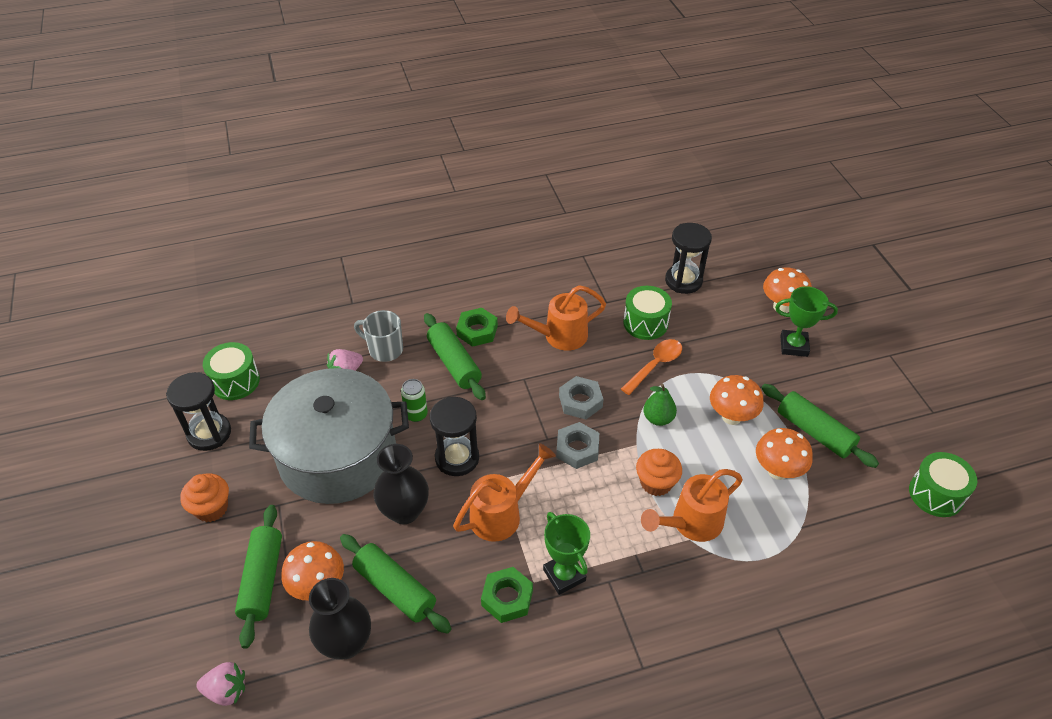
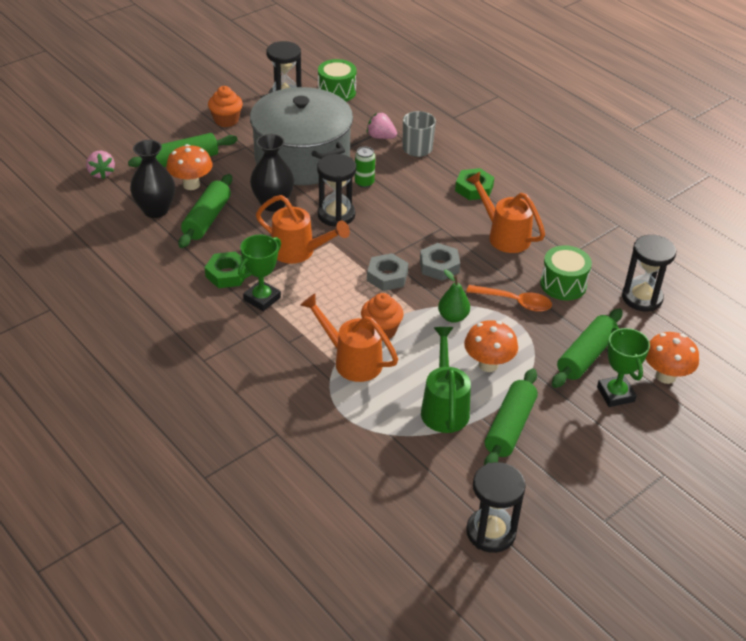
camera: 65 degrees right, 5 degrees down
green rolling pin [424,313,486,400] -> green rolling pin moved to [552,308,623,388]
orange mushroom [756,428,813,480] -> green watering can [421,327,471,433]
green drum [909,452,977,517] -> black hourglass [466,462,526,553]

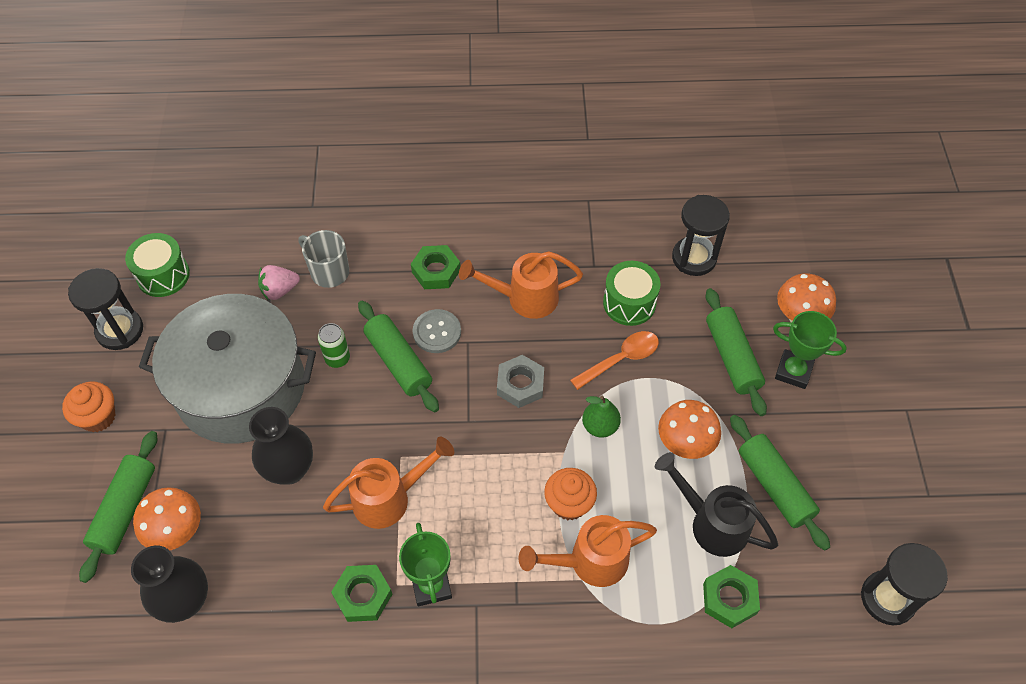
camera: 50 degrees left, 15 degrees up
pink strawberry [86,151,115,179] -> none
green rolling pin [179,174,232,248] -> green rolling pin moved to [358,300,439,413]
black hourglass [317,154,356,227] -> none
grey nut [367,253,408,291] -> none
green watering can [421,327,471,433] -> black watering can [655,452,778,557]
none -> grey button [413,309,461,353]
none -> green nut [703,565,760,628]

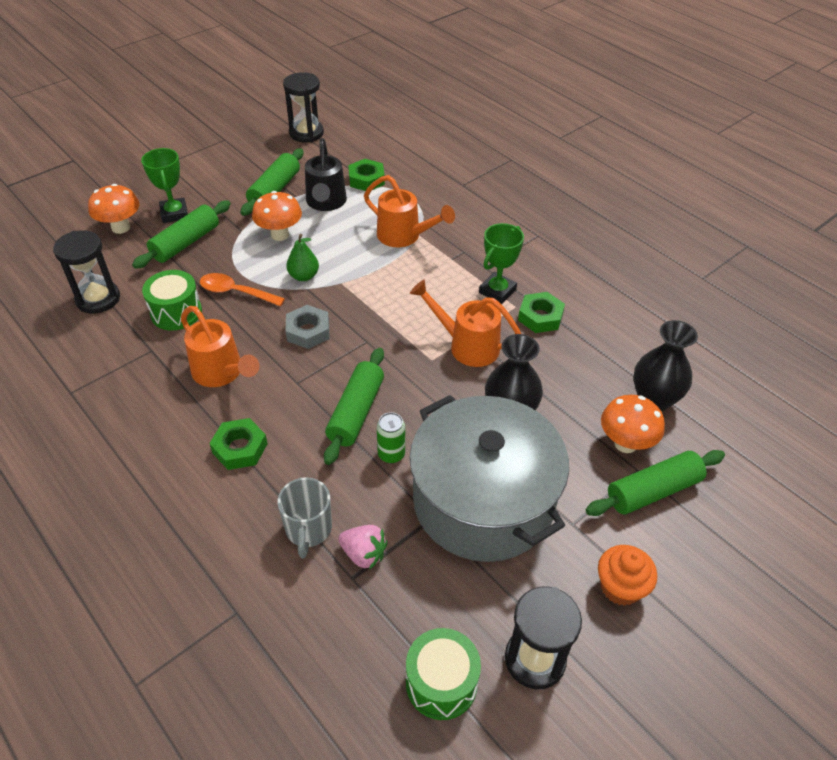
camera: 130 degrees left, 10 degrees down
grey button [413,309,461,353] -> none
orange cupcake [544,468,597,520] -> none

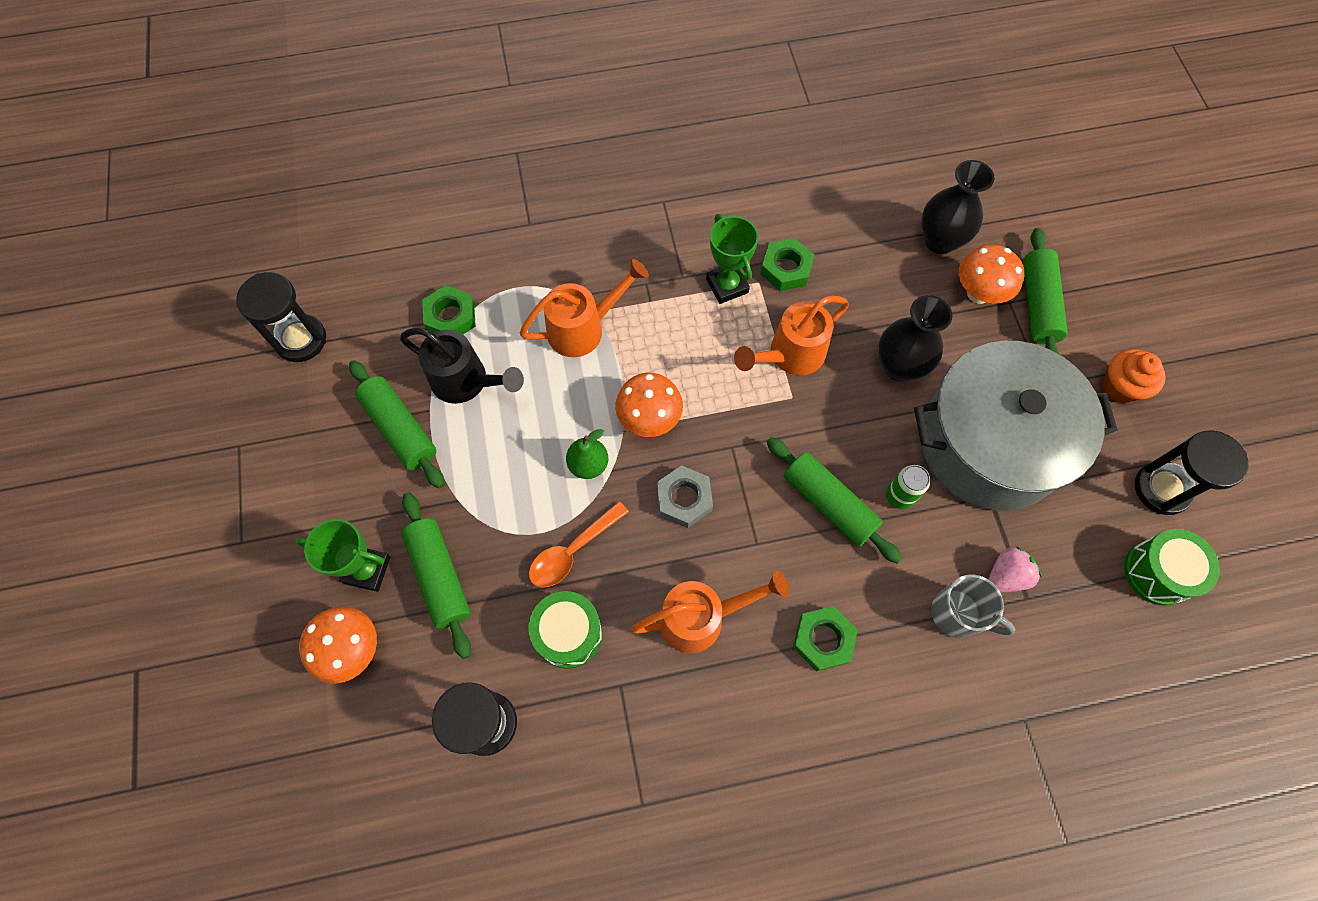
camera: 60 degrees left, 20 degrees up
orange mushroom [252,191,302,241] -> orange mushroom moved to [615,373,683,437]

